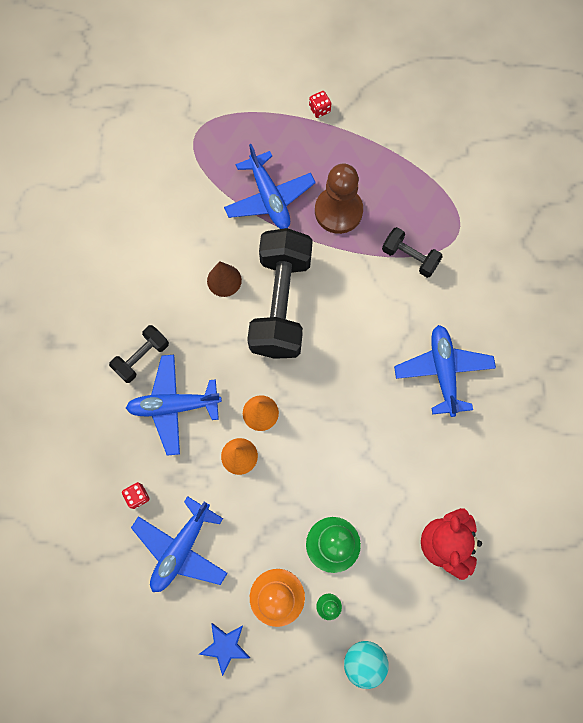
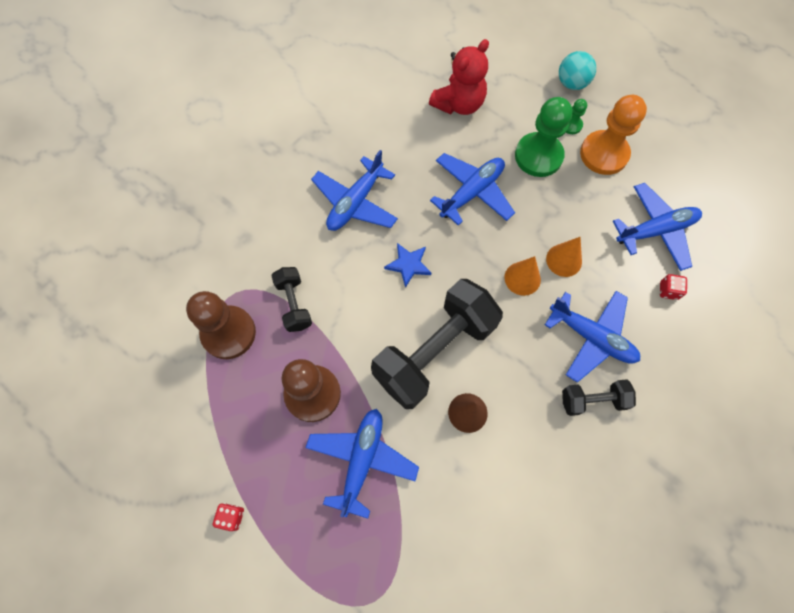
camera: 140 degrees left, 5 degrees down
blue star [199,623,250,676] -> blue star moved to [384,243,431,288]
none -> brown pawn [186,291,256,359]
none -> blue plane [430,153,515,226]

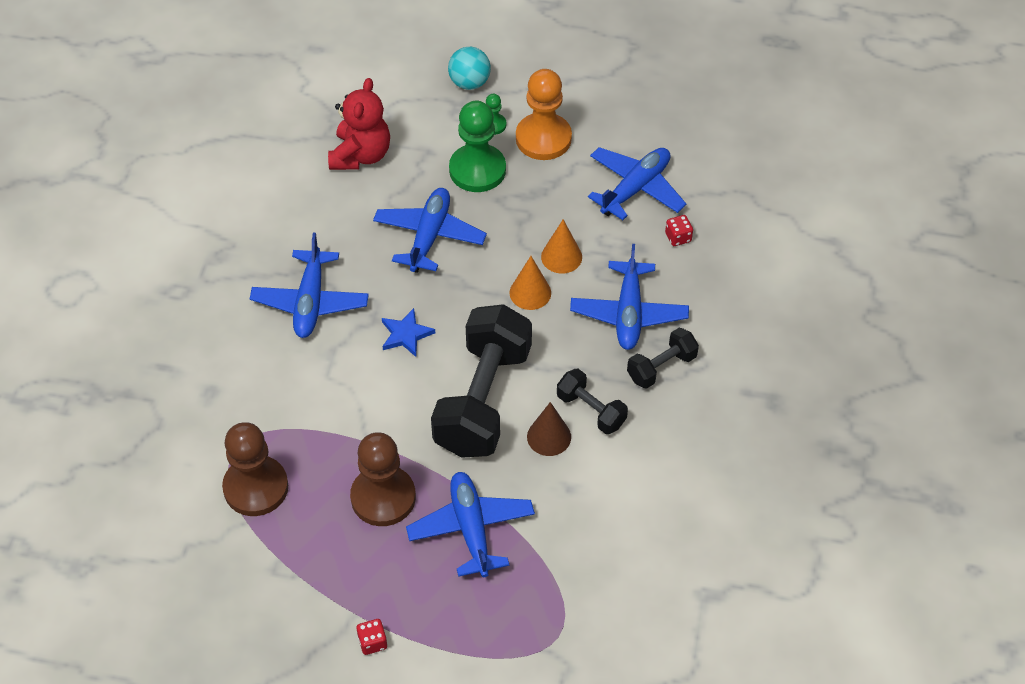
camera: 30 degrees left, 15 degrees down
black dumbbell [271,267,312,332] -> black dumbbell moved to [557,369,628,434]
blue plane [545,291,640,383] -> blue plane turned 90 degrees clockwise [570,244,689,350]

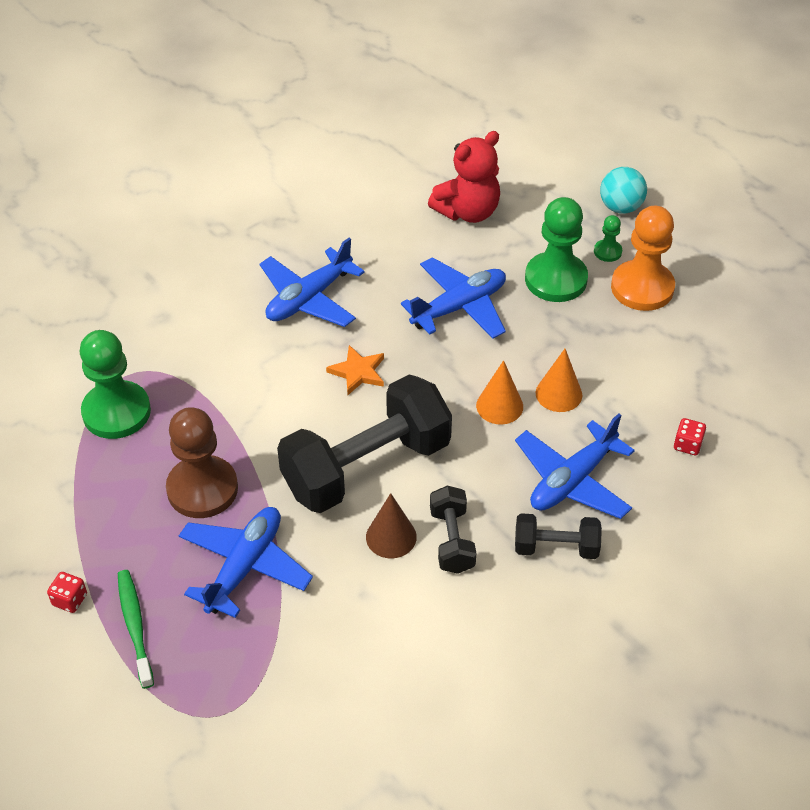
camera: 40 degrees right, 5 degrees down
brown pawn [222,422,288,516] -> green pawn [80,330,151,439]
blue star [382,308,435,357] -> orange star [326,345,384,395]
blue plane [588,147,686,220] -> none
none -> green toothbrush [118,570,154,689]

